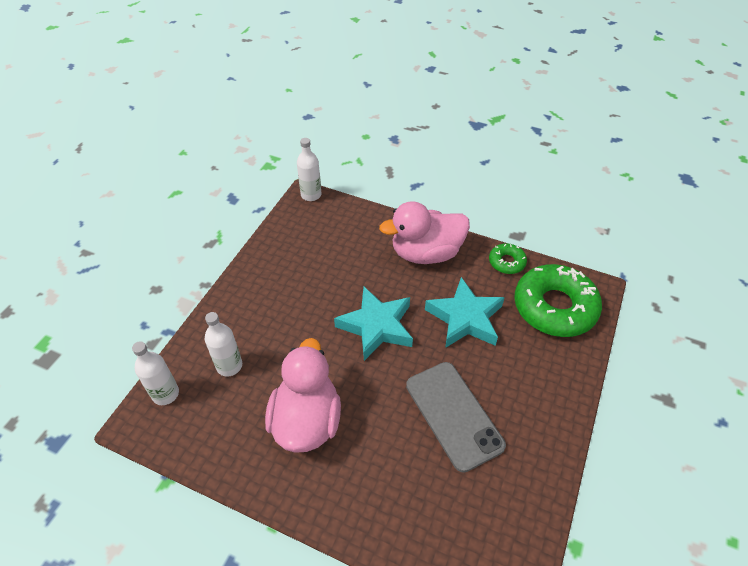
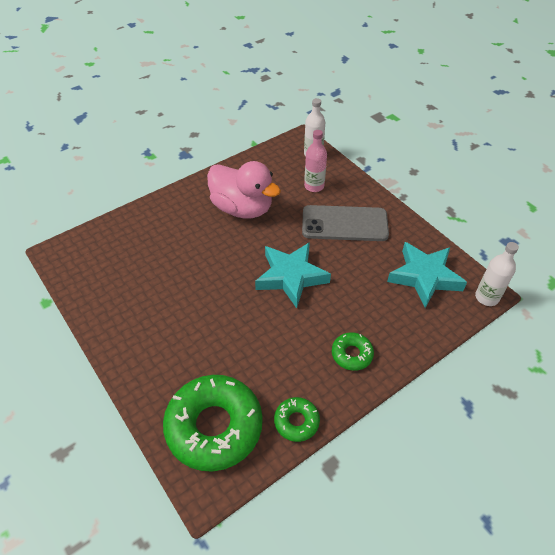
camera: 120 degrees right, 0 degrees up
white bottle [205,312,242,377] -> pink bottle [304,130,327,192]
pink duck [379,201,470,264] -> green donut [332,332,374,371]
grey phone [406,362,506,473] -> grey phone moved to [302,205,389,241]
turquoise star [425,277,505,348] -> turquoise star moved to [387,242,467,308]

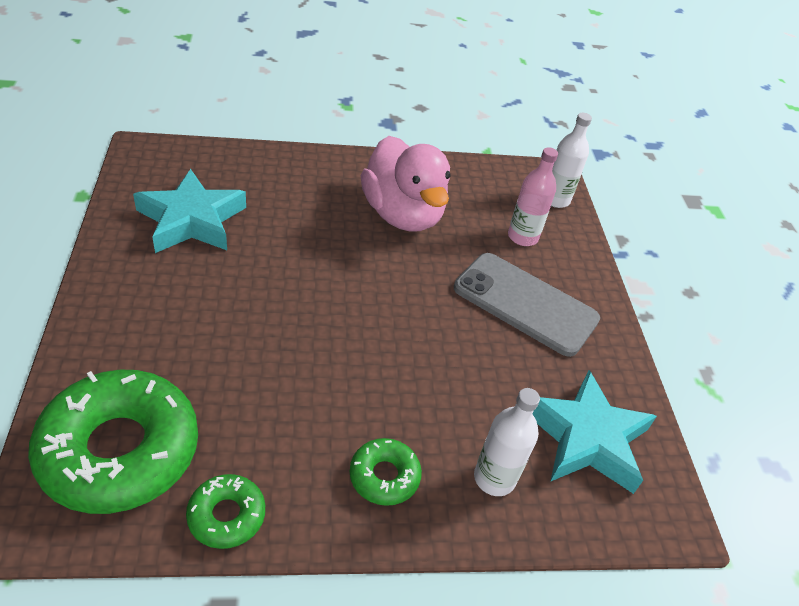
camera: 25 degrees right, 5 degrees down
turquoise star [255,242,331,308] -> turquoise star moved to [133,169,246,253]
white bottle [475,242,519,306] -> white bottle moved to [474,388,540,496]

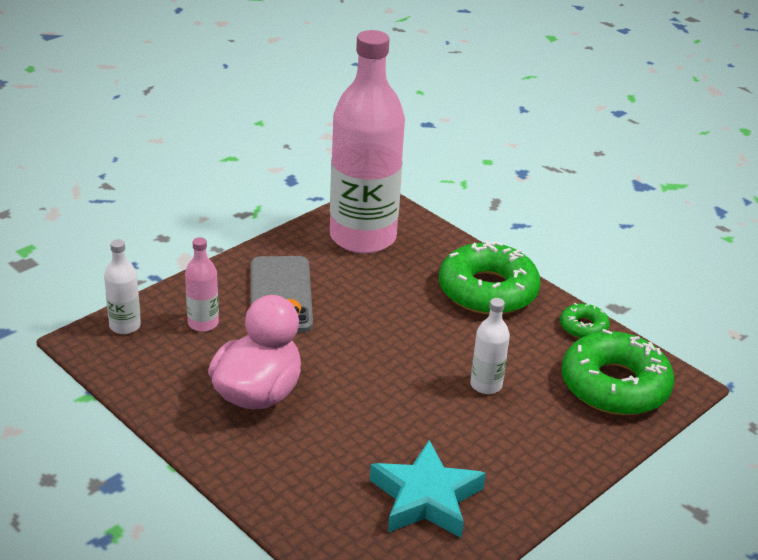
camera: 125 degrees left, 10 degrees down
green donut [350,438,422,506] -> green donut [439,241,541,315], size x2.12
white bottle [474,388,540,496] -> white bottle moved to [470,298,510,394]
turquoise star [532,370,657,494] -> pink bottle [330,30,405,253]

